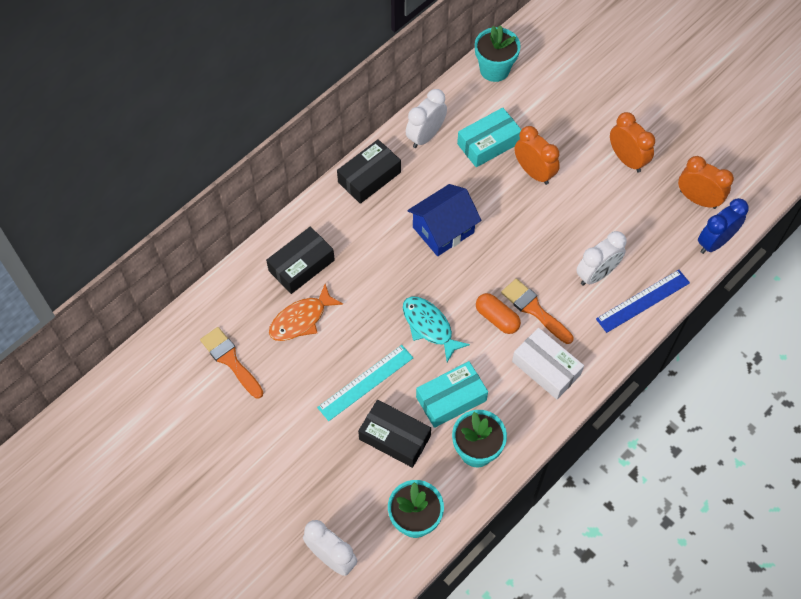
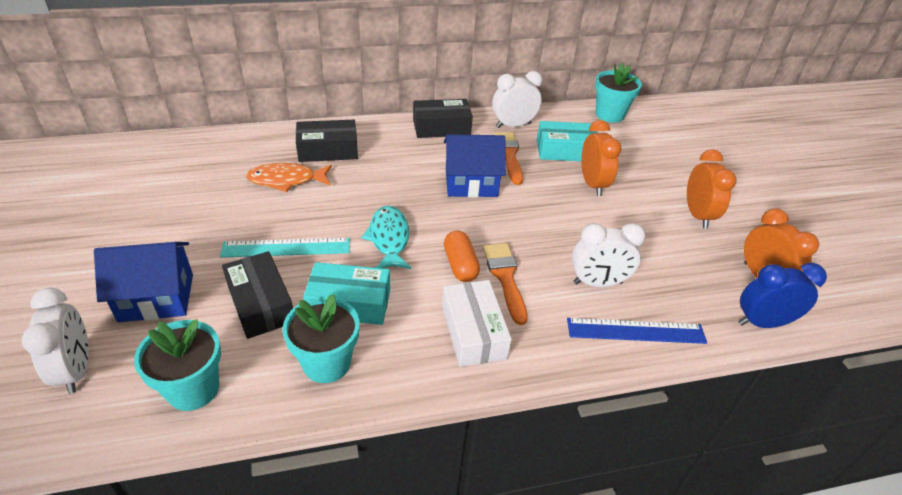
camera: 30 degrees right, 20 degrees down
orange brush [200,327,263,399] -> orange brush moved to [493,132,523,185]
none -> blue house [94,242,193,322]

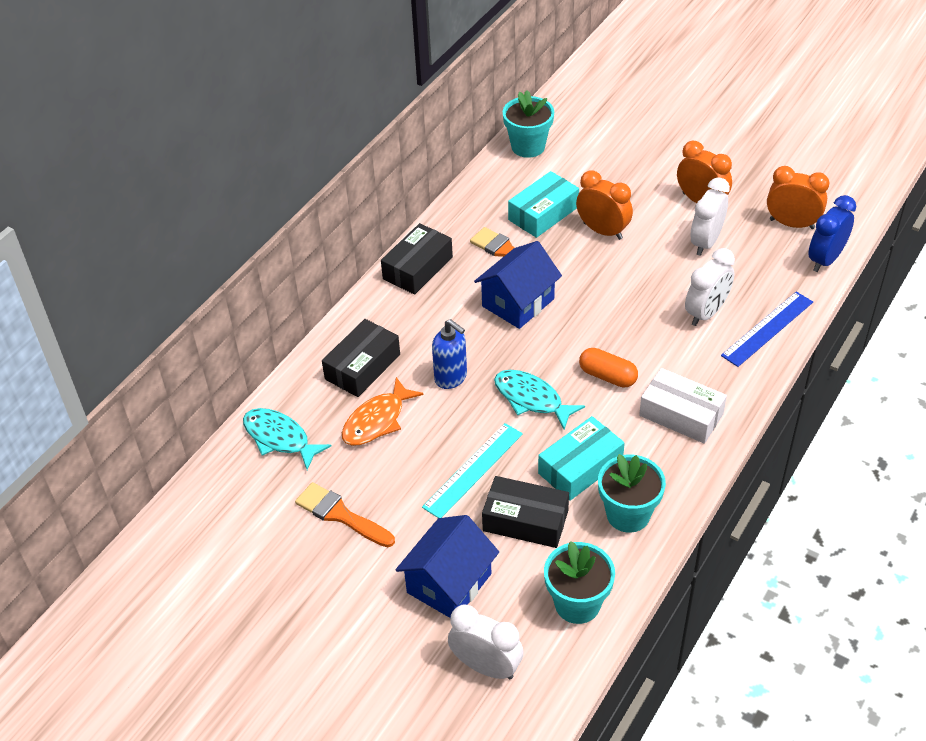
camera: 40 degrees left, 5 degrees up
orange brush [483,243,528,325] -> orange brush moved to [295,482,395,547]
white clock [492,71,542,128] -> white clock moved to [691,177,730,256]
none -> turquoise fish [243,408,331,470]
none -> blue soap dispenser [432,319,467,389]

